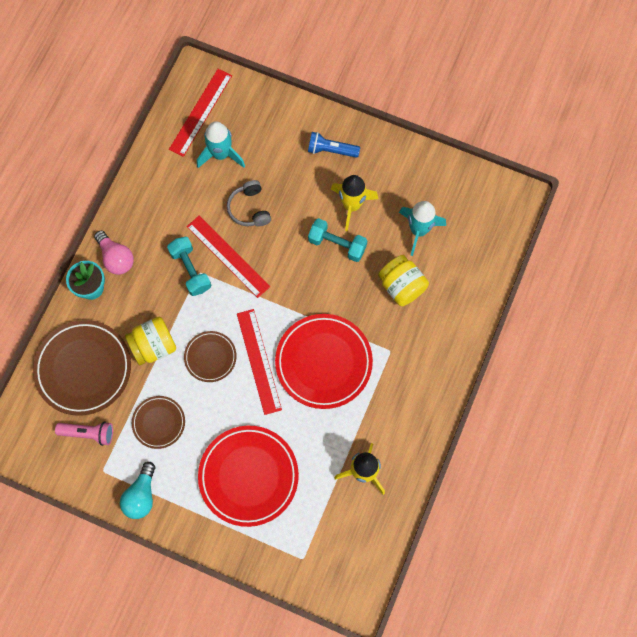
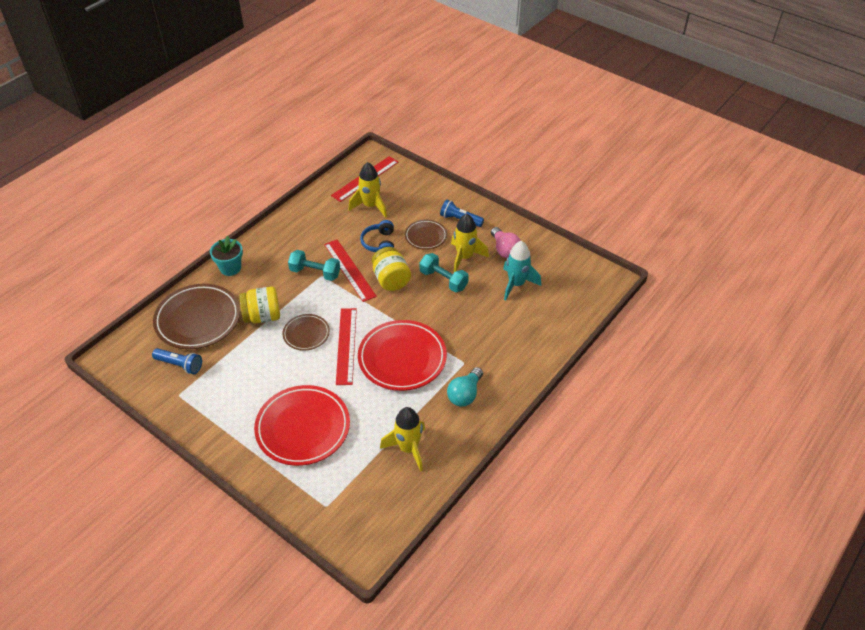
camera: 15 degrees right, 25 degrees down
pink flashlight [55,421,113,446] -> blue flashlight [152,348,202,374]
pink light bulb [94,231,134,275] -> pink light bulb moved to [491,227,521,258]
turquoise light bulb [120,462,155,519] -> turquoise light bulb moved to [447,367,483,406]
brown plate [132,396,185,449] -> brown plate moved to [405,220,447,250]
turquoise dumbbell [167,236,211,296] -> turquoise dumbbell turned 60 degrees counterclockwise [288,250,340,281]
turquoise rocket [197,121,245,168] -> yellow rocket [348,162,387,218]
grey headphones [227,180,271,226] -> blue headphones [360,220,394,252]
yellow jar [378,255,429,306] -> yellow jar moved to [372,247,411,291]

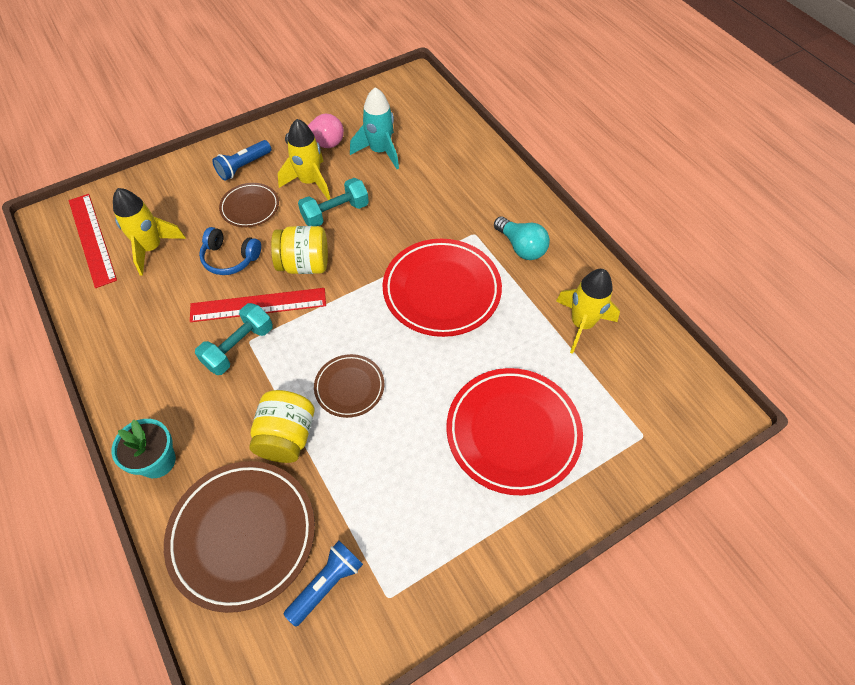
camera: 70 degrees left, 10 degrees up
red ruler [336,308,357,385] -> none

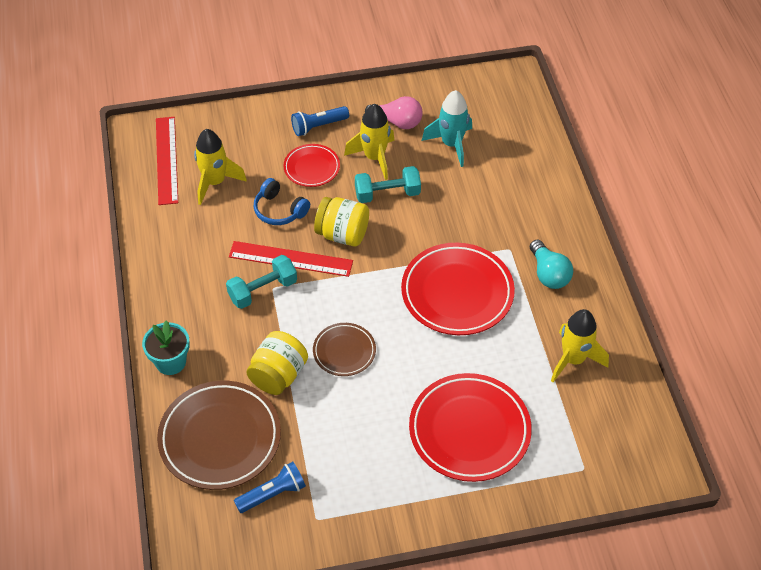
camera: 20 degrees right, 5 degrees down
brown plate [219,183,279,227] -> red plate [283,144,340,187]

